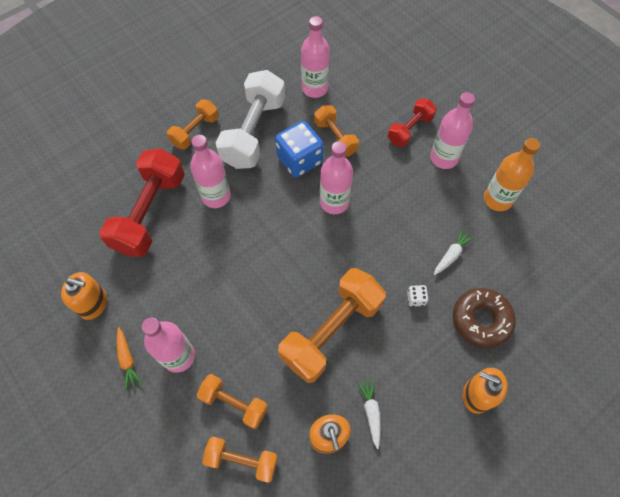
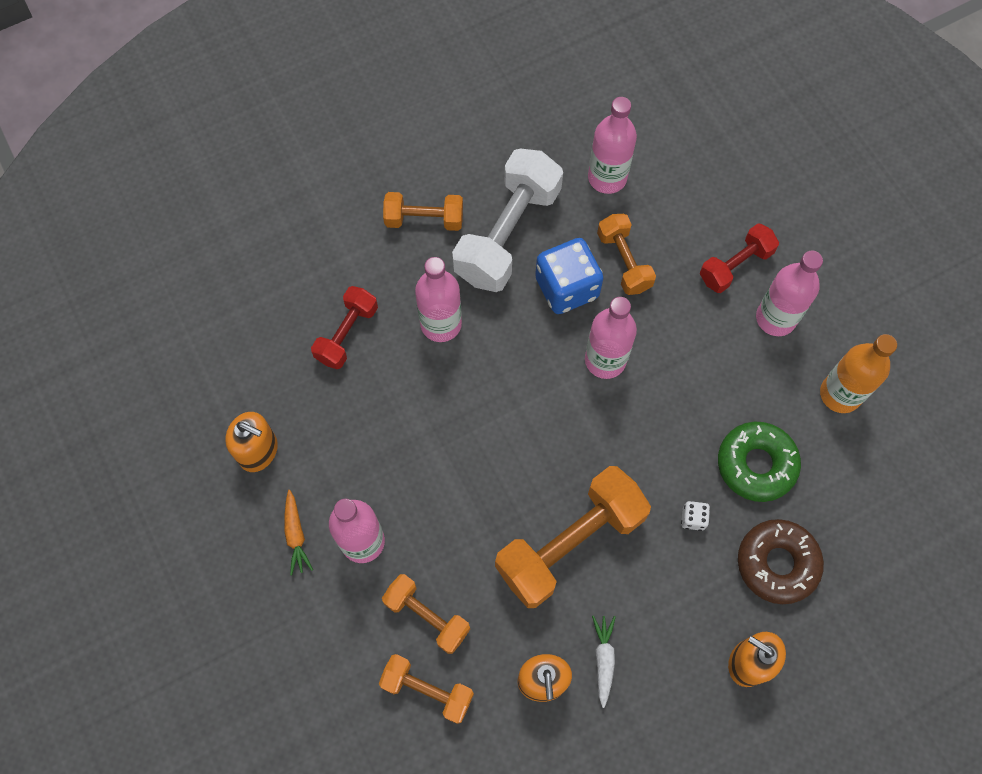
camera: 10 degrees right, 5 degrees up
red dumbbell [99,149,185,257] -> red dumbbell [311,286,378,369], size x0.56
orange dumbbell [167,100,219,149] -> orange dumbbell turned 45 degrees clockwise [383,192,463,231]
white carrot [434,229,475,275] -> green donut [718,422,801,502]

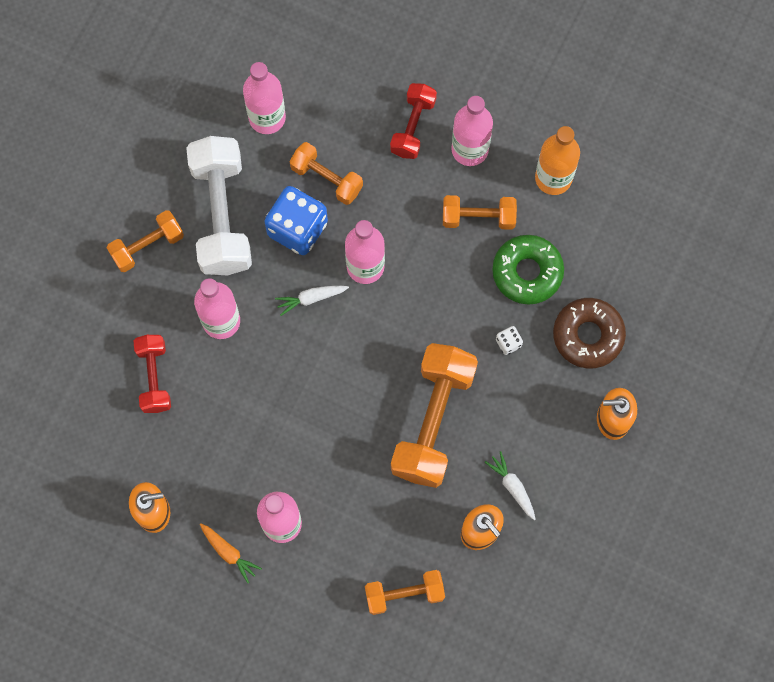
camera: 35 degrees left, 5 degrees up
orange dumbbell [382,574,470,654] -> orange dumbbell moved to [443,195,517,230]
none -> white carrot [275,286,349,316]

